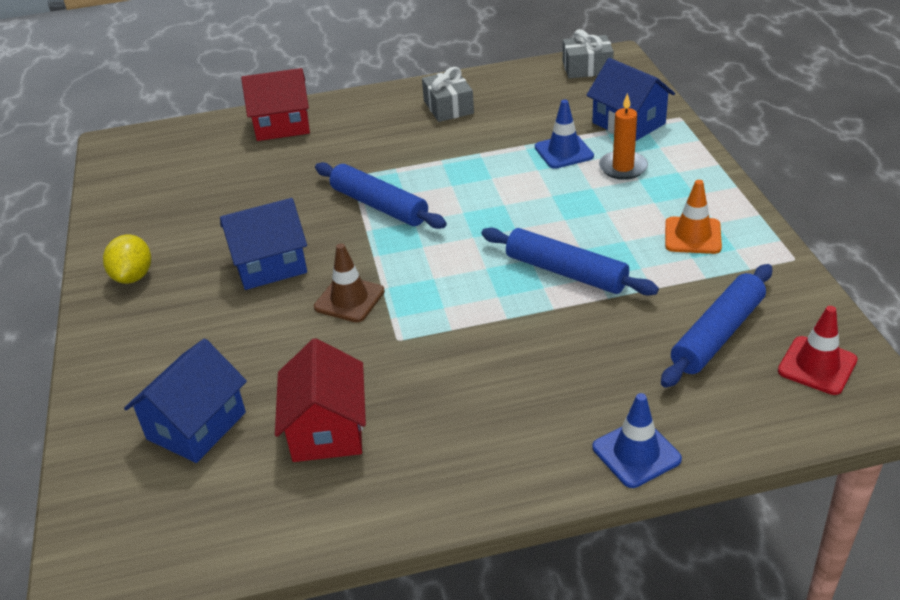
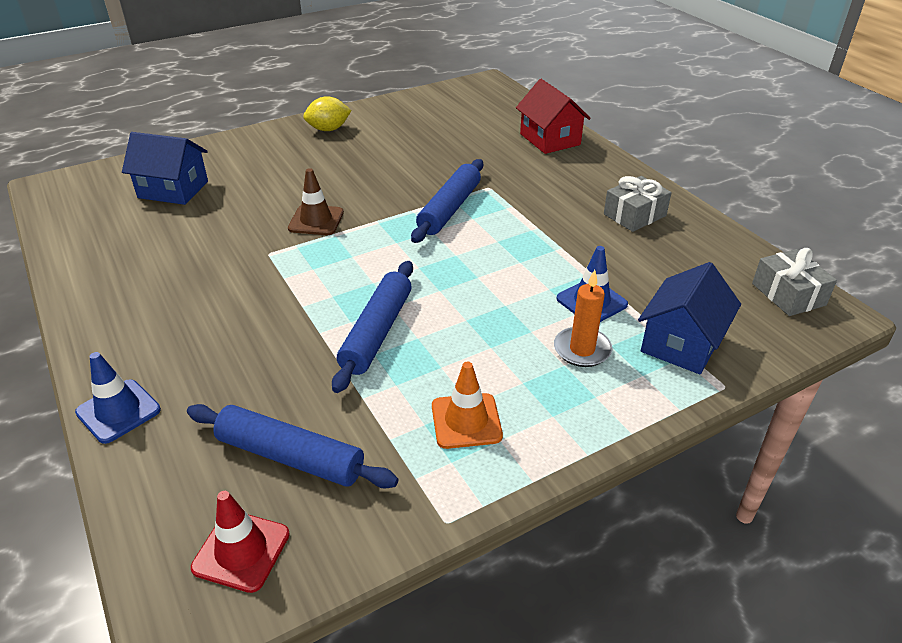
camera: 70 degrees right, 0 degrees up
blue house [220,198,307,290] -> none
red house [275,338,366,462] -> none

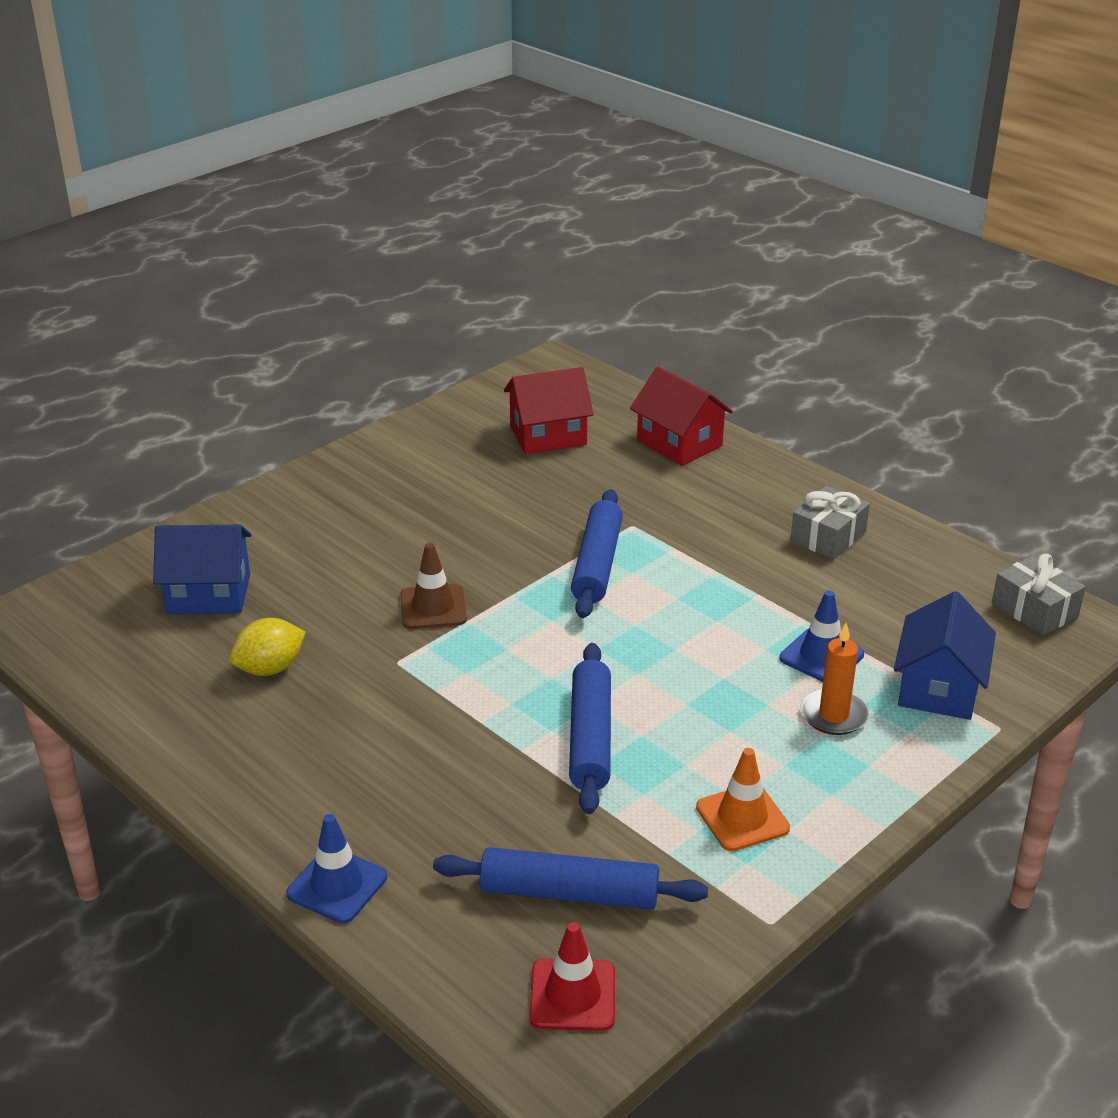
camera: 15 degrees left, 5 degrees down
yellow lemon [303,96,352,131] -> yellow lemon moved to [230,618,306,676]
none -> red house [504,367,594,454]

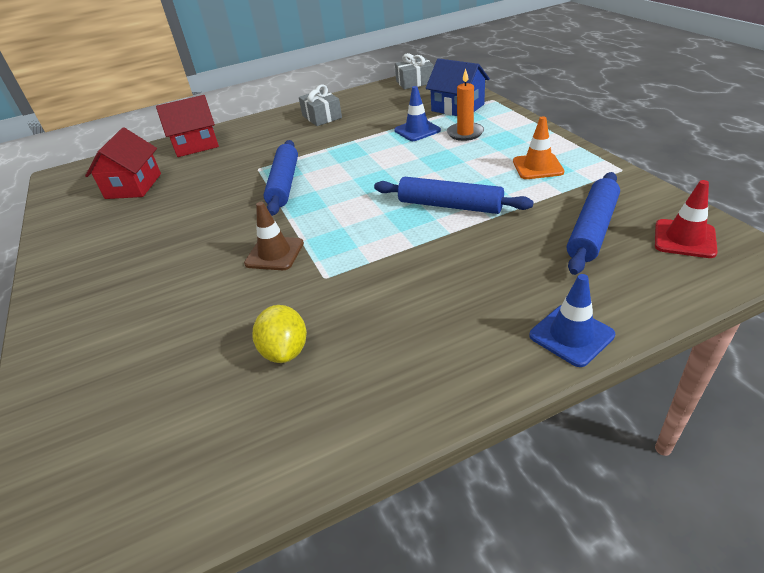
camera: 65 degrees left, 5 degrees up
blue house [153,525,251,614] -> none
blue rolling pin [571,489,623,618] -> blue rolling pin turned 60 degrees clockwise [264,140,298,216]

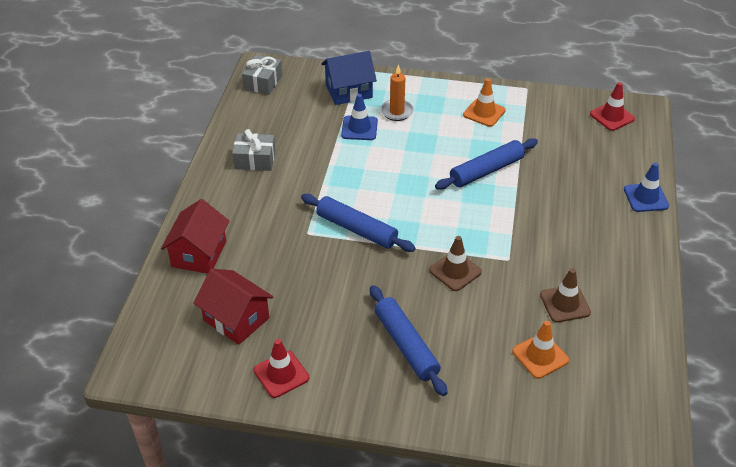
camera: 60 degrees left, 5 degrees up
yellow lemon [252,305,307,363] -> brown traffic cone [540,268,591,323]
blue rolling pin [567,172,620,275] -> blue rolling pin moved to [370,285,448,396]
none -> red traffic cone [253,339,309,398]
none -> orange traffic cone [512,321,569,379]

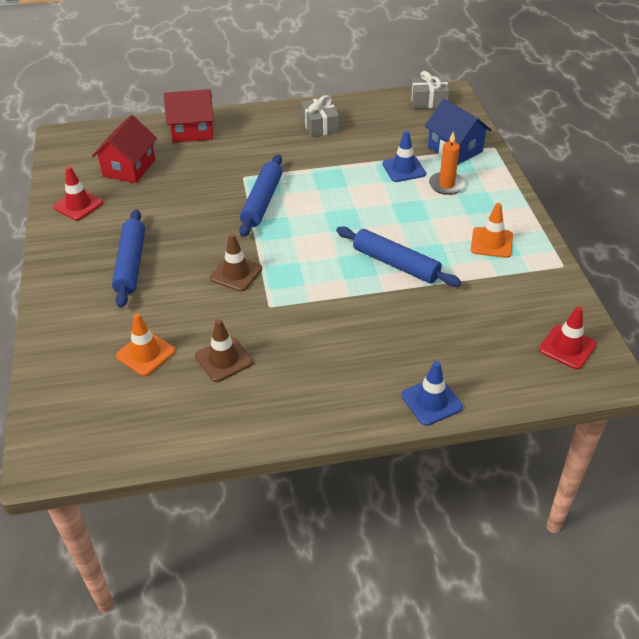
camera: 70 degrees right, 0 degrees up
blue rolling pin [370,285,448,396] -> blue rolling pin turned 45 degrees counterclockwise [112,209,145,308]

